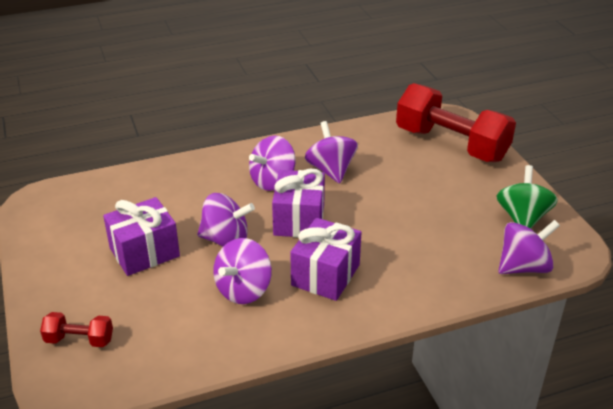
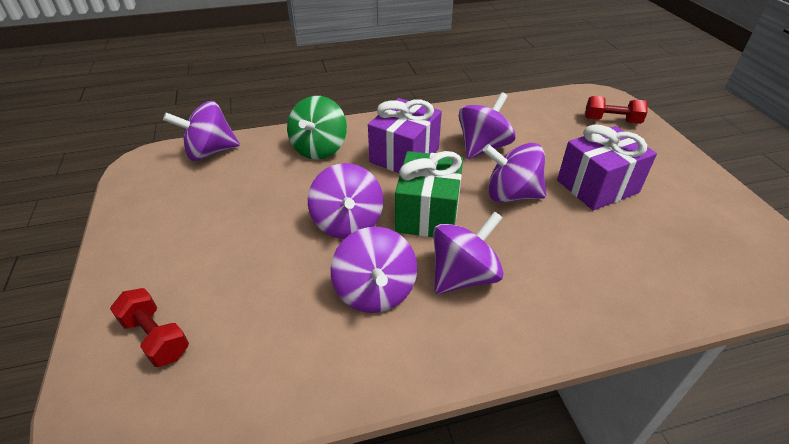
camera: 175 degrees left, 5 degrees up
purple gift [272,169,325,238] -> green gift [395,151,463,237]
red dumbbell [396,83,516,162] -> red dumbbell [110,288,189,367], size x0.44
green spinning top [497,165,558,229] -> green spinning top moved to [287,96,347,160]
none -> purple spinning top [308,163,383,239]

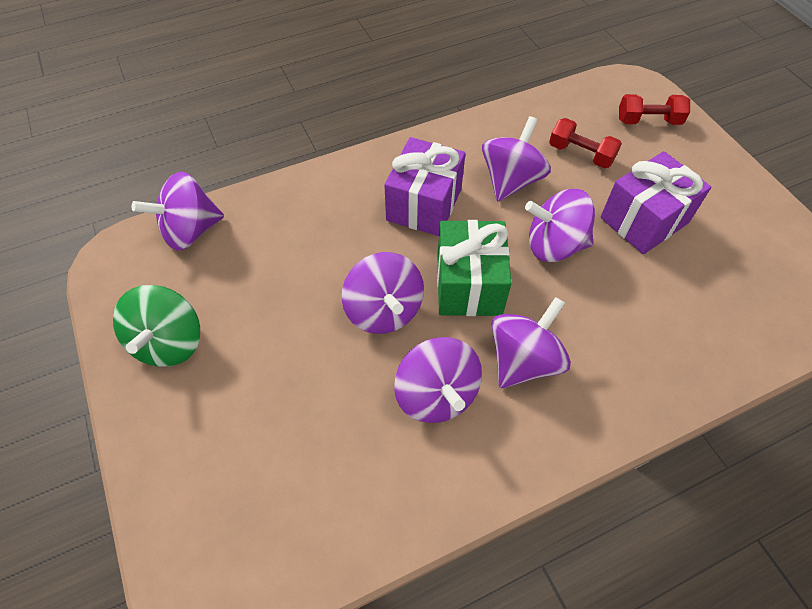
camera: 10 degrees left, 15 degrees up
red dumbbell [110,288,189,367] -> red dumbbell moved to [549,118,622,168]
green spinning top [287,96,347,160] -> green spinning top moved to [113,285,200,367]

